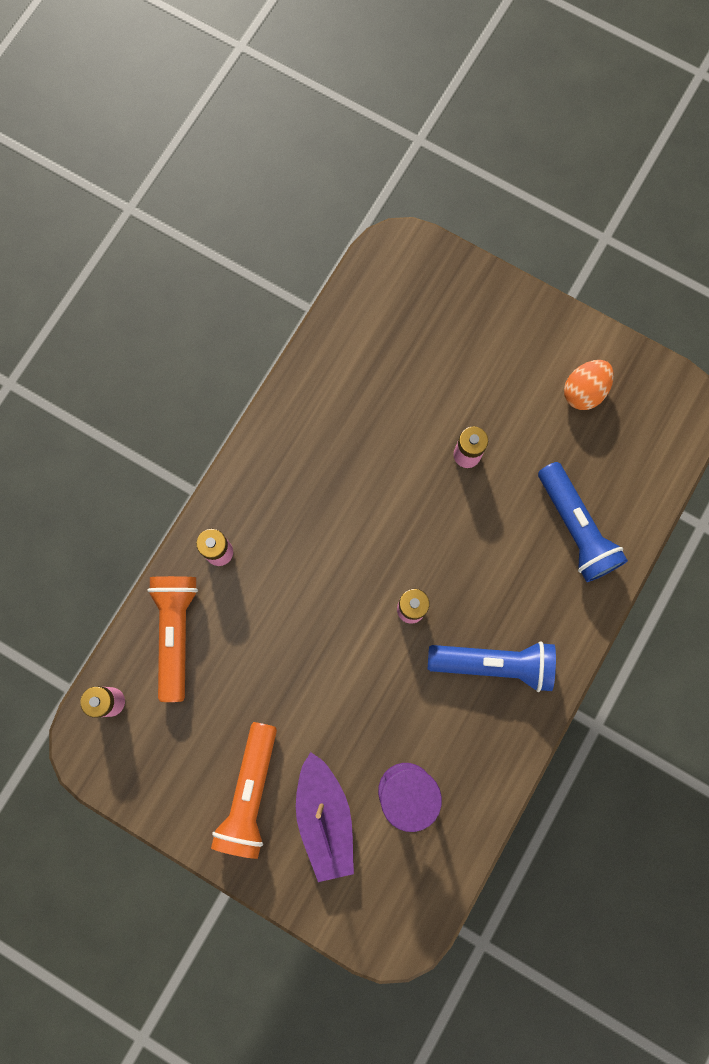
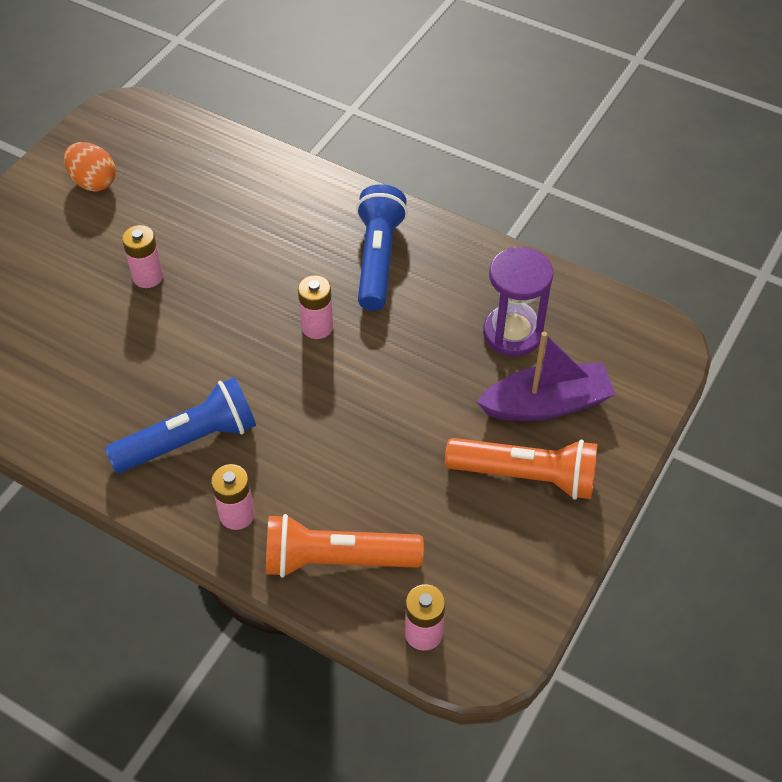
camera: 90 degrees left, 25 degrees down
blue flashlight [538,462,628,582] -> blue flashlight moved to [105,377,256,473]

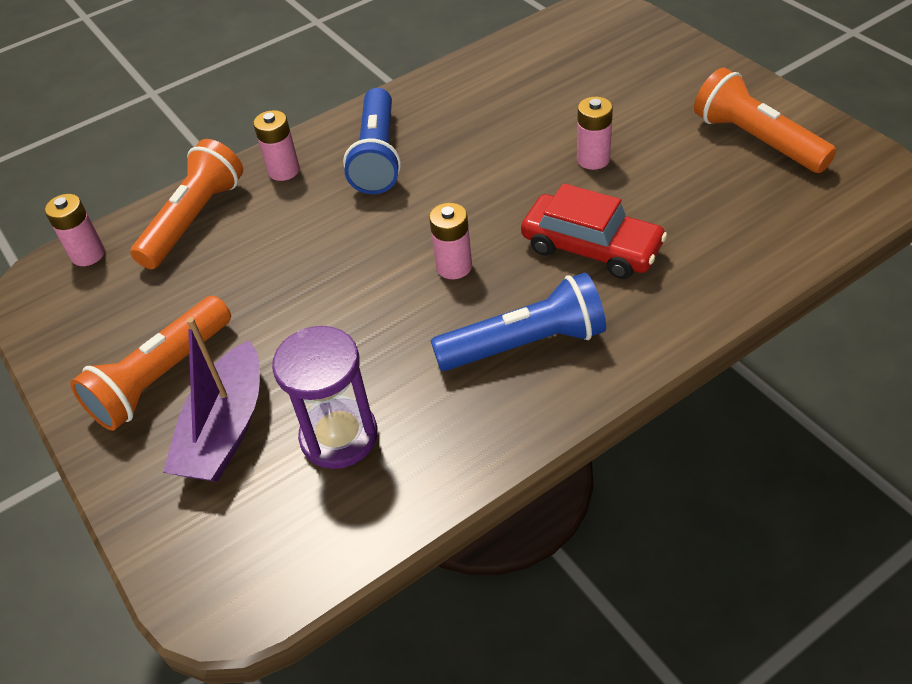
camera: 120 degrees right, 5 degrees down
orange egg [64,142,116,191] -> orange flashlight [694,67,836,173]
blue flashlight [356,184,408,311] -> blue flashlight turned 45 degrees counterclockwise [431,273,606,371]
none -> red car [521,183,667,279]

